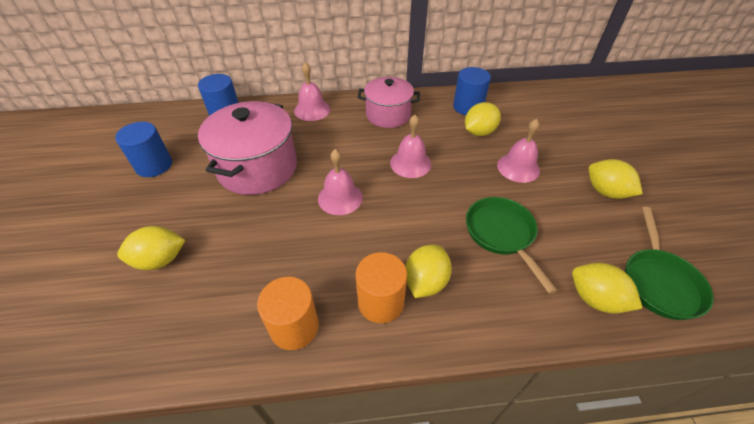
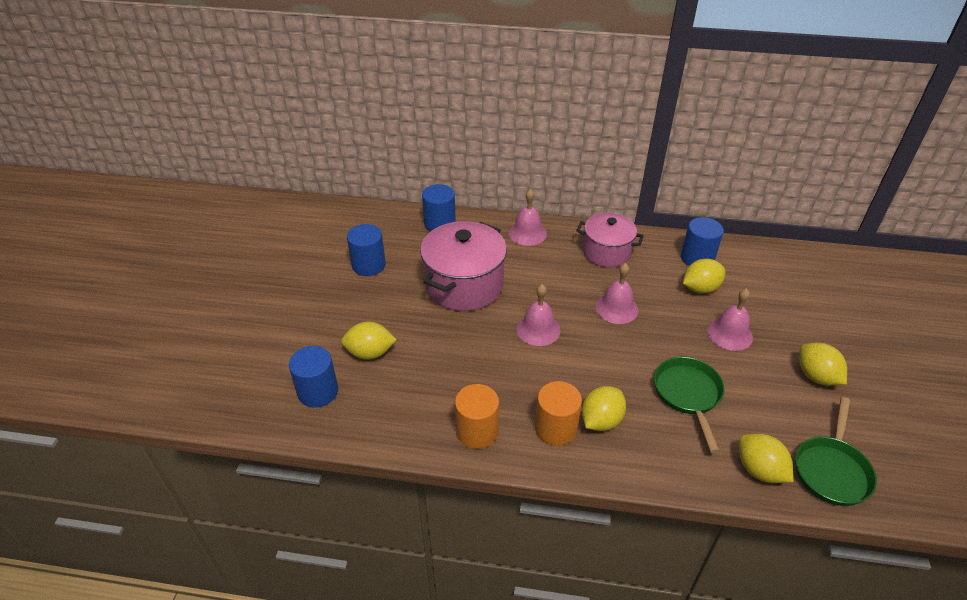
camera: 15 degrees right, 5 degrees down
none -> blue cylinder [289,346,338,408]

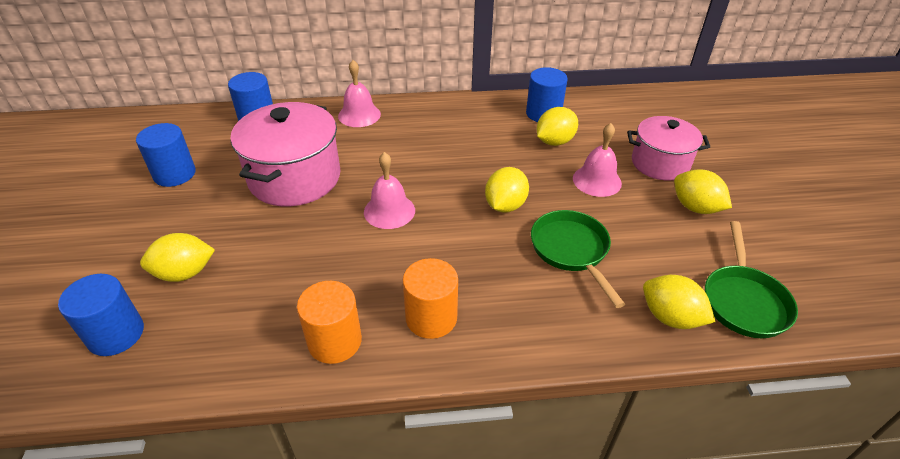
camera: 15 degrees left, 0 degrees up
pink pot [576,213,644,267] -> pink pot moved to [627,116,710,180]
yellow lemon [582,386,626,431] -> yellow lemon moved to [485,167,529,213]
pink bell [596,263,638,324] -> none

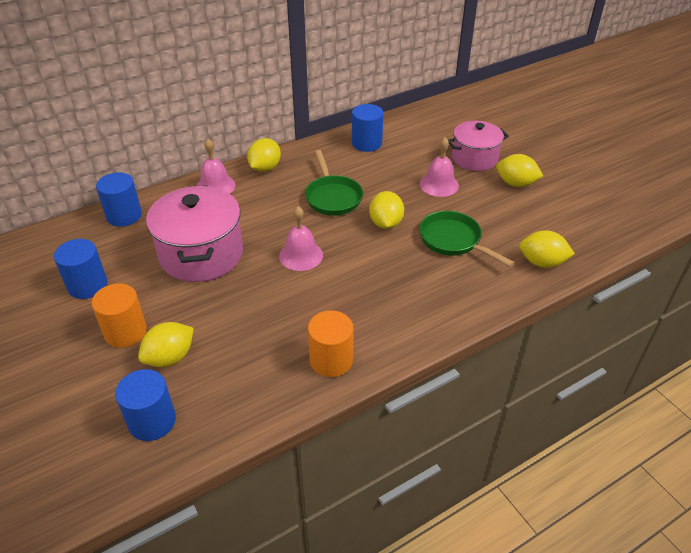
camera: 25 degrees left, 0 degrees up
orange cylinder [403,258,458,339] -> orange cylinder moved to [92,283,147,348]
yellow lemon [537,107,578,146] -> yellow lemon moved to [247,138,281,172]
green pan [705,221,798,338] -> green pan moved to [305,150,363,215]

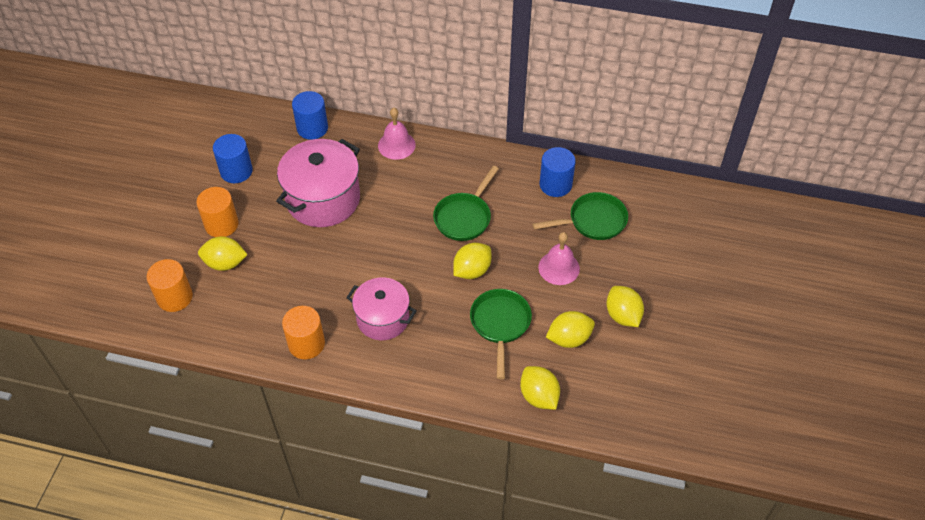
camera: 45 degrees right, 10 degrees up
blue cylinder [115,369,176,441] -> orange cylinder [146,259,193,312]
yellow lemon [247,138,281,172] -> yellow lemon moved to [546,311,595,348]
pink bell [279,206,323,271] -> none
pink pot [448,121,509,171] -> pink pot moved to [346,277,416,340]
none -> green pan [532,192,628,240]

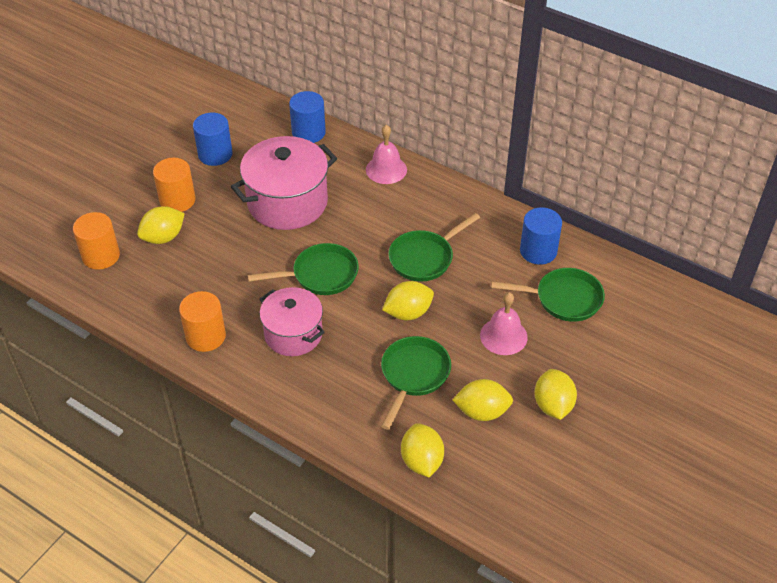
camera: 20 degrees right, 5 degrees down
yellow lemon [198,236,248,271] -> yellow lemon turned 60 degrees counterclockwise [137,206,185,244]
none -> green pan [247,243,359,295]

